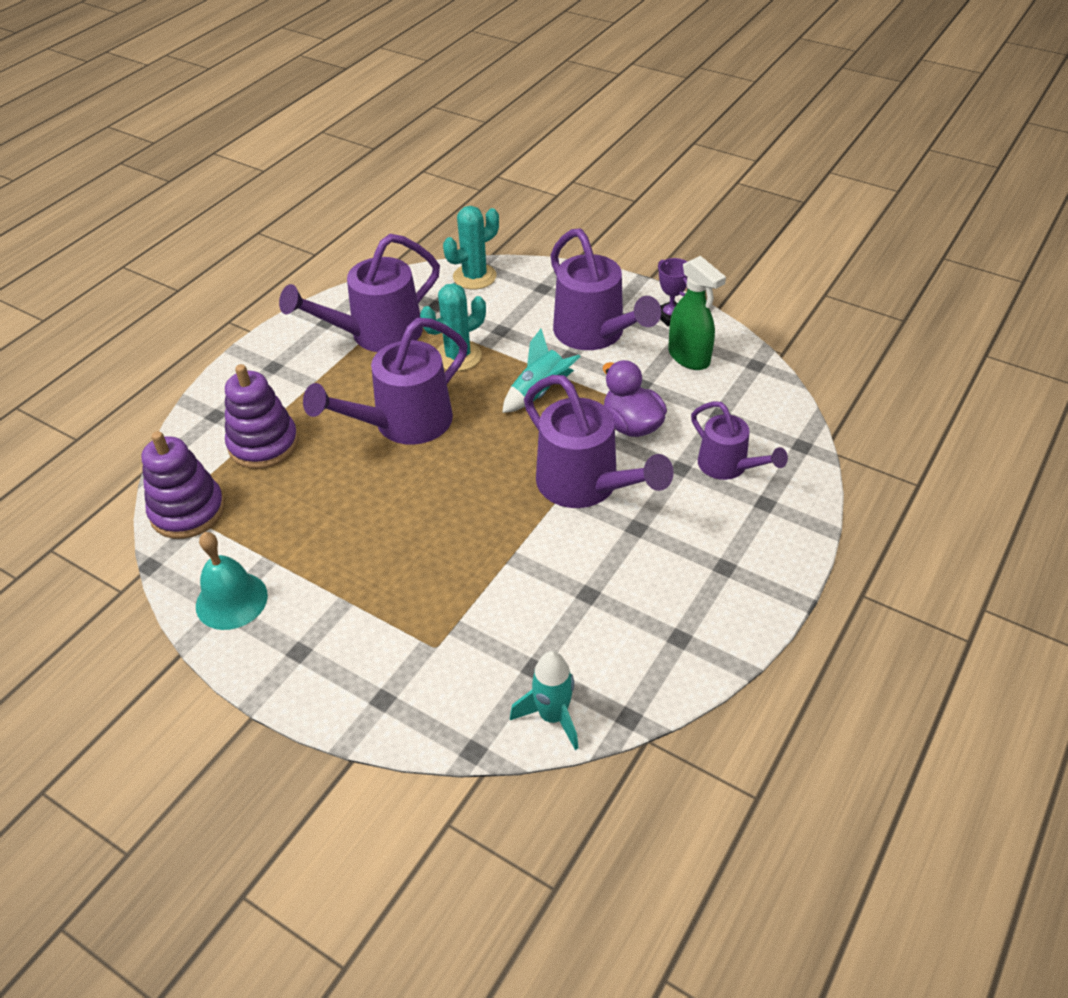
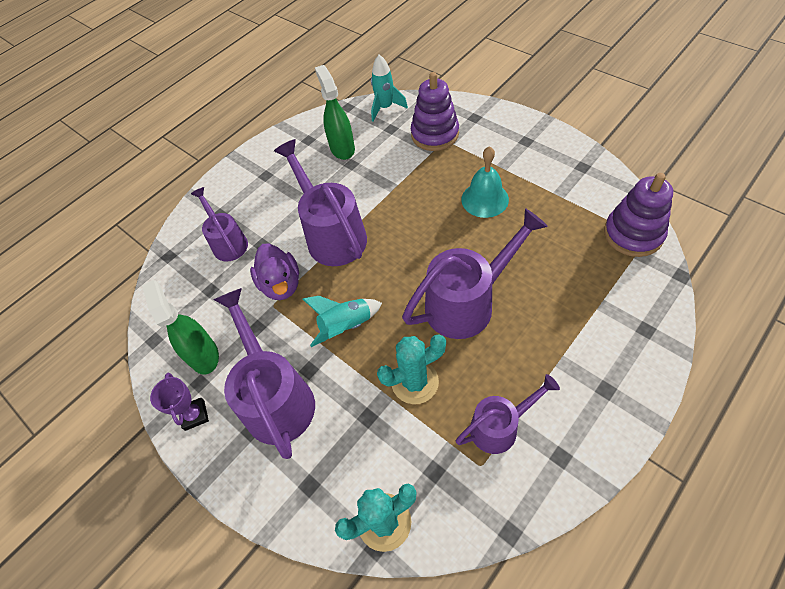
camera: 165 degrees left, 10 degrees up
turquoise bell [196,532,268,630] -> turquoise bell moved to [461,146,509,218]
purple stacking toy [225,364,298,469] -> purple stacking toy moved to [411,72,459,151]
purple watering can [279,234,440,352] -> purple watering can [456,374,560,454], size x0.60
none -> green spray bottle [315,65,355,160]

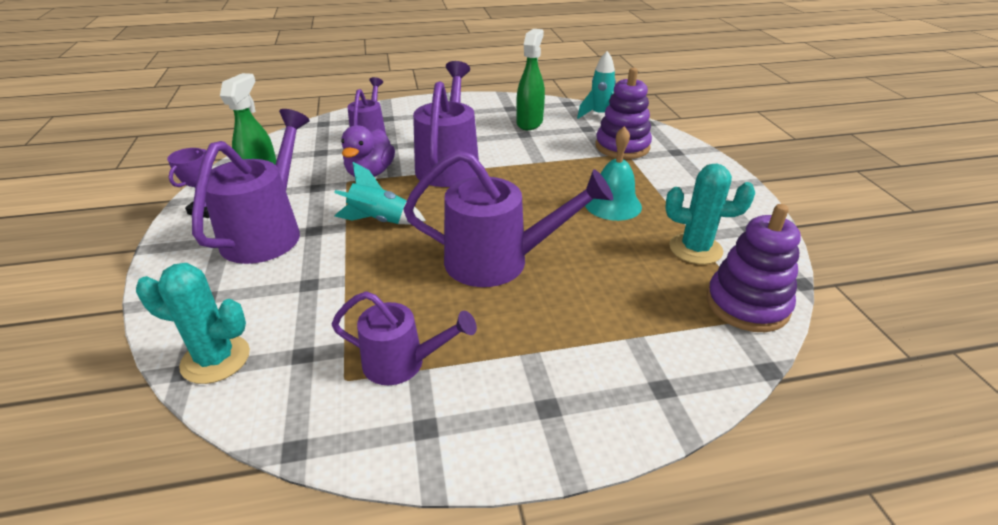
camera: 30 degrees right, 20 degrees down
turquoise cactus [377,334,446,404] -> turquoise cactus moved to [665,164,755,264]

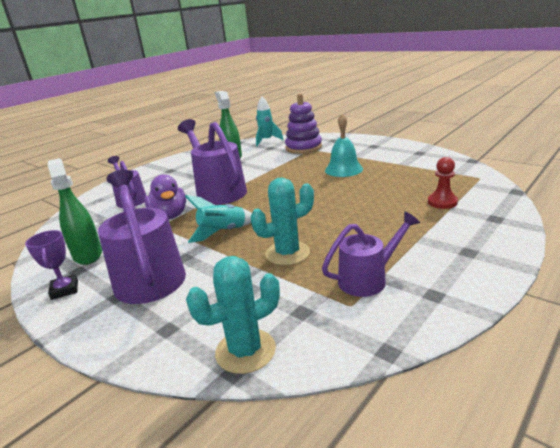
camera: 35 degrees left, 10 degrees down
purple watering can [403,150,613,287] -> none
turquoise cactus [665,164,755,264] -> turquoise cactus moved to [250,178,314,265]
purple stacking toy [706,204,801,332] -> none
none -> red pawn [428,157,458,209]

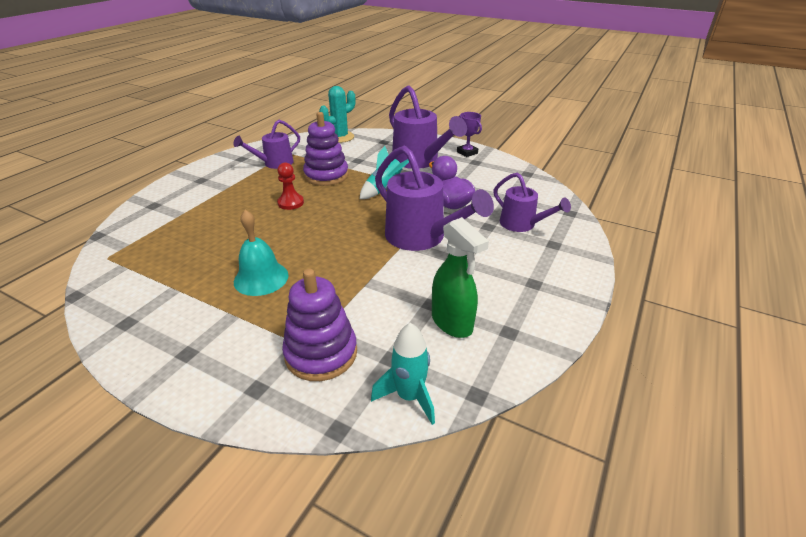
camera: 165 degrees right, 10 degrees up
green spray bottle [48,158,102,265] -> none
turquoise cactus [250,178,314,265] -> purple stacking toy [303,112,349,186]
red pawn [428,157,458,209] -> red pawn moved to [277,162,304,210]

